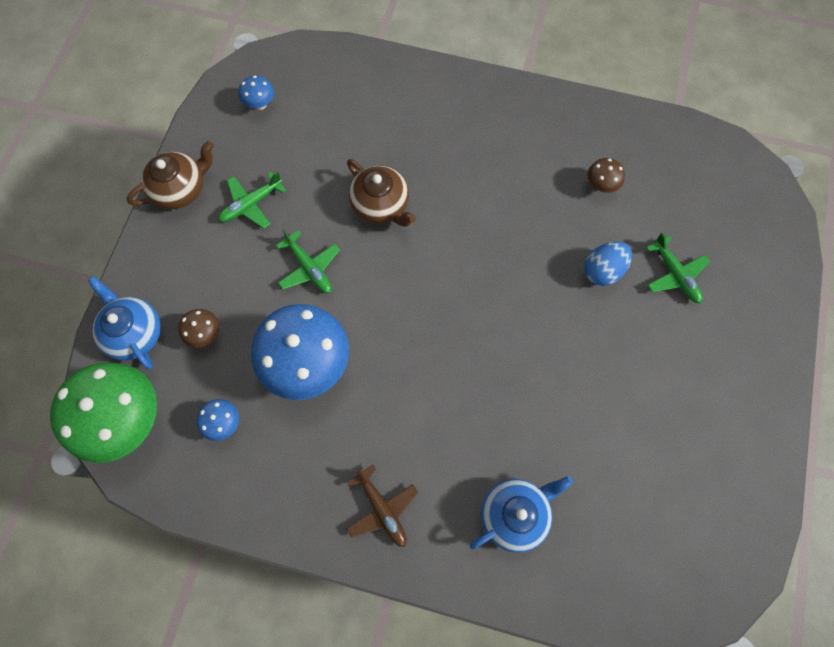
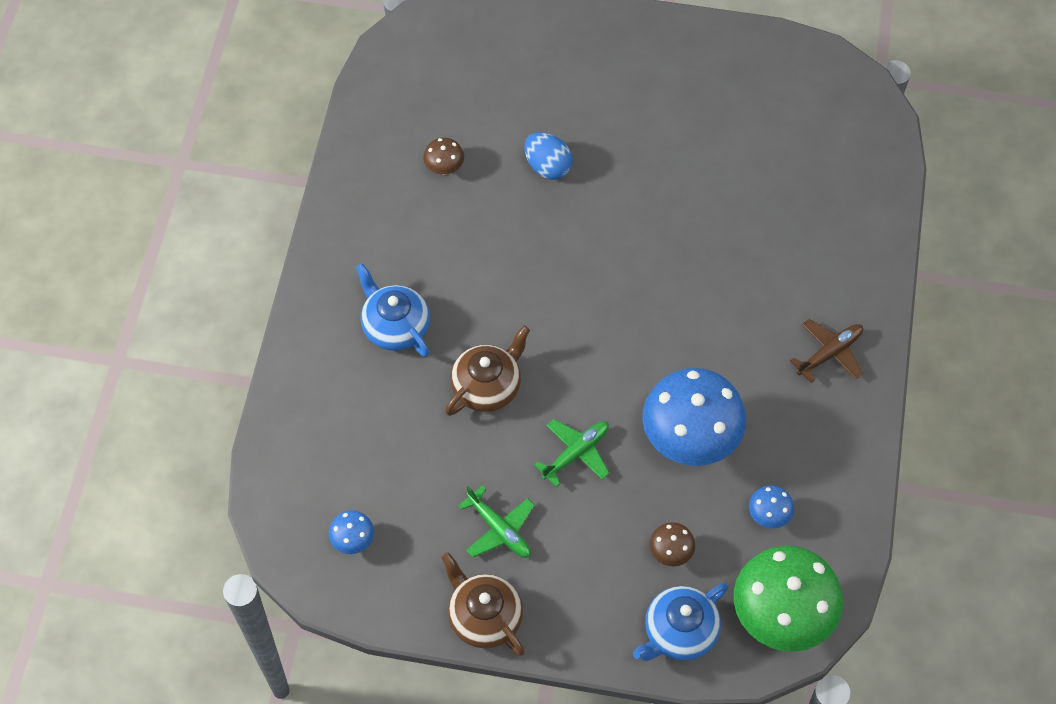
camera: 95 degrees left, 10 degrees down
blue teapot [470,476,573,553] -> blue teapot moved to [356,263,430,357]
green plane [646,233,710,303] -> none

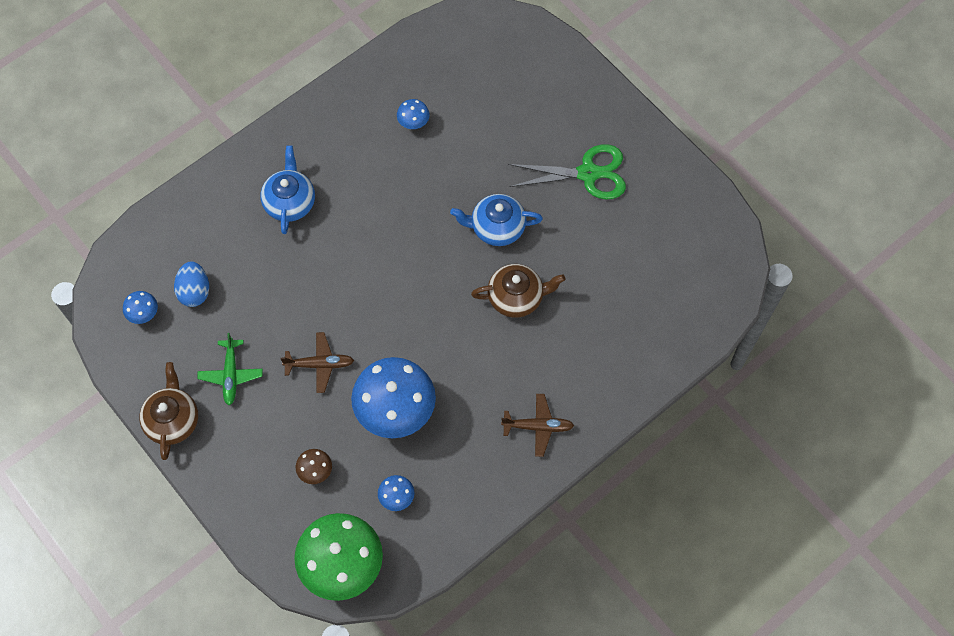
camera: 40 degrees right, 5 degrees up
brown mushroom [423,138,464,175] -> blue mushroom [397,99,430,129]
brown teapot [445,326,530,416] -> brown teapot moved to [471,264,565,318]
blue egg [524,132,572,180] -> blue egg moved to [174,261,209,307]
green plane [534,419,609,487] -> brown plane [280,332,354,393]
blue teapot [633,583,728,661] -> blue teapot moved to [450,194,543,246]
none -> green scissors [508,144,626,200]

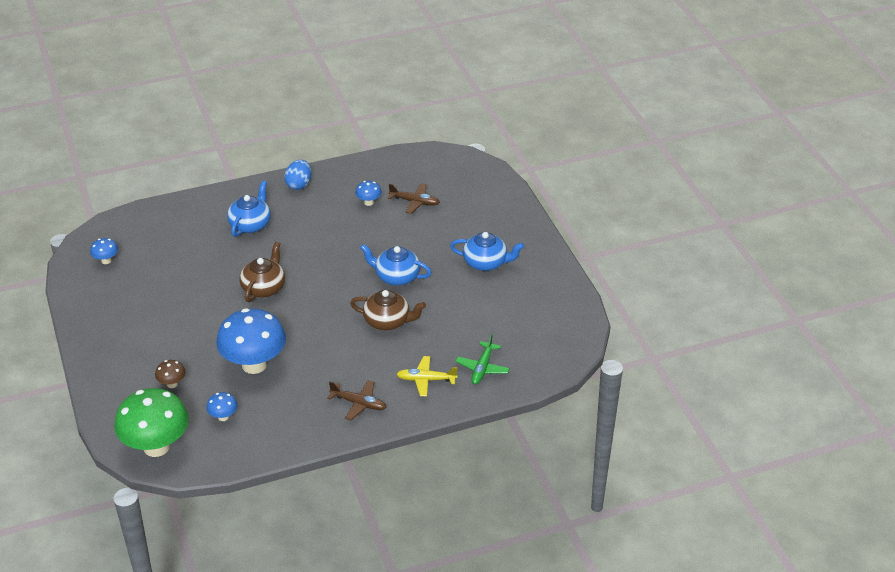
camera: 20 degrees right, 25 degrees down
brown teapot [139,362,198,460] -> brown teapot moved to [239,242,285,302]
blue egg [174,261,209,307] -> blue egg moved to [284,160,311,190]
green plane [197,333,263,405] -> green plane moved to [455,334,510,385]
brown plane [280,332,354,393] -> brown plane moved to [388,183,440,214]
green scissors [508,144,626,200] -> blue teapot [450,232,524,271]
none -> yellow plane [397,356,458,396]

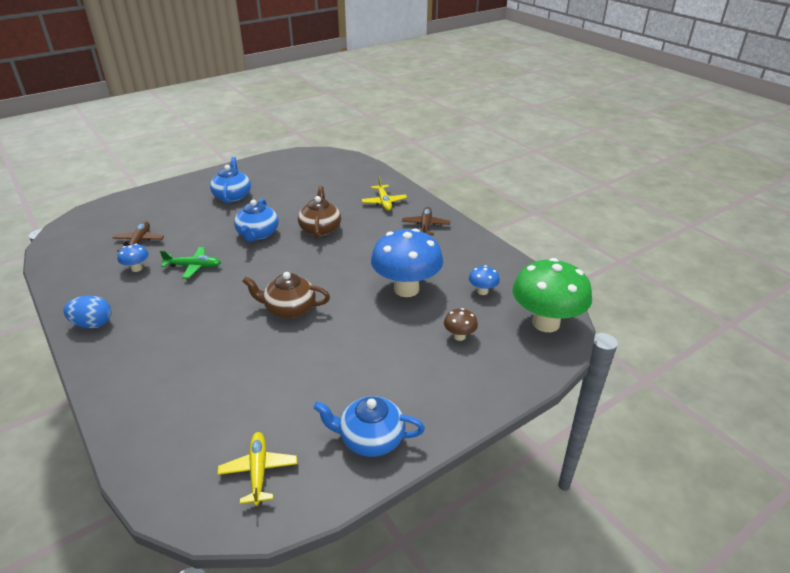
camera: 105 degrees left, 5 degrees down
blue mushroom [90,238,118,264] -> yellow plane [217,432,297,506]
blue teapot [227,181,271,237] -> blue teapot moved to [313,396,425,457]
green plane [455,334,510,385] -> green plane moved to [160,247,221,279]

